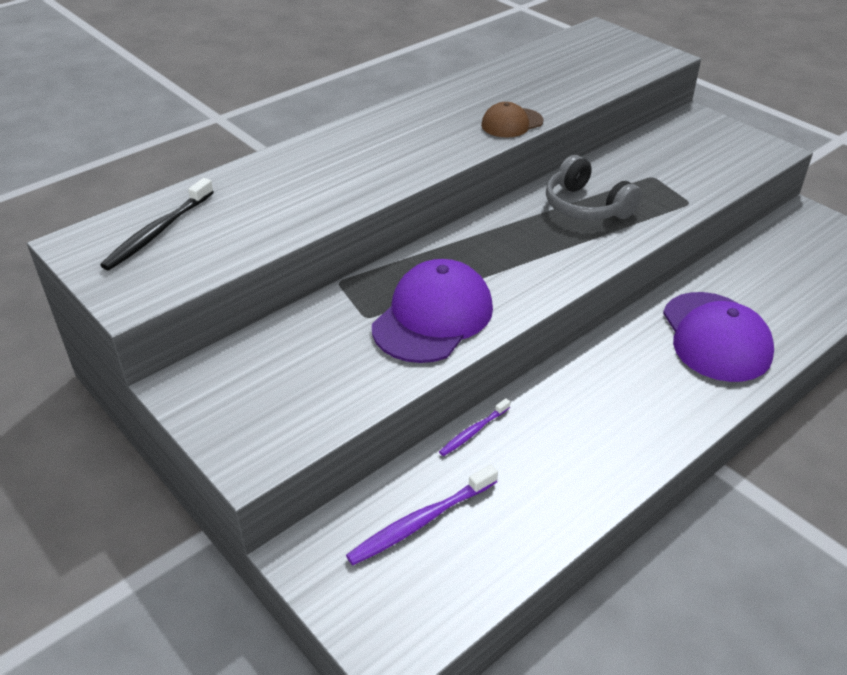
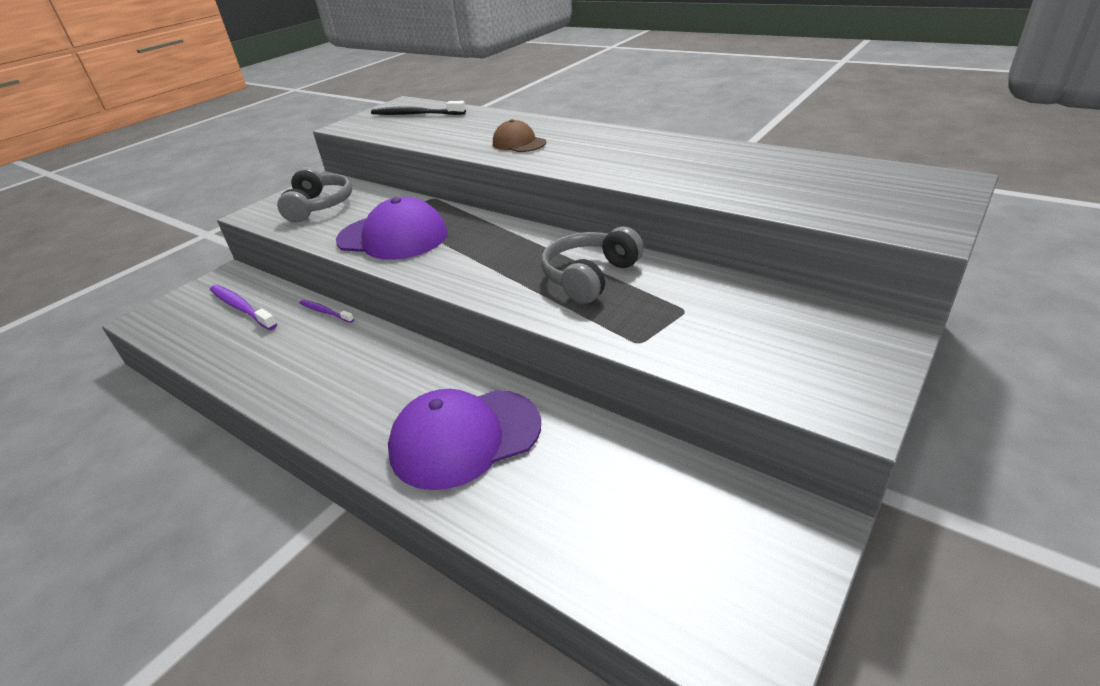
camera: 80 degrees right, 5 degrees down
brown cap [481,102,543,138] -> brown cap moved to [493,119,546,152]
none -> grey headphones [277,167,352,222]

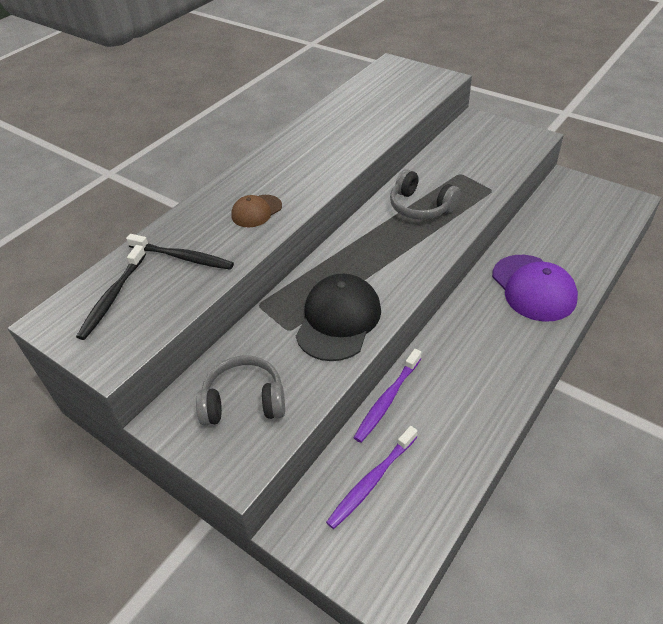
camera: 90 degrees left, 10 degrees up
purple toothbrush [300,300,354,323] -> purple toothbrush [354,349,421,443], size x1.69
purple cap [336,197,448,260] -> black cap [296,274,381,361]
none -> black toothbrush [126,234,234,270]

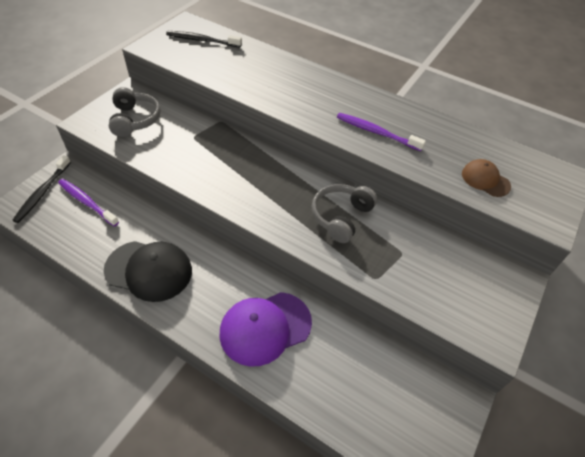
camera: 80 degrees right, 5 degrees up
black toothbrush [126,234,234,270] -> black toothbrush moved to [12,155,71,223]
brown cap [231,195,282,227] -> brown cap moved to [462,159,511,197]
black cap [296,274,381,361] -> black cap moved to [104,241,192,302]
purple toothbrush [354,349,421,443] -> purple toothbrush moved to [337,113,426,151]

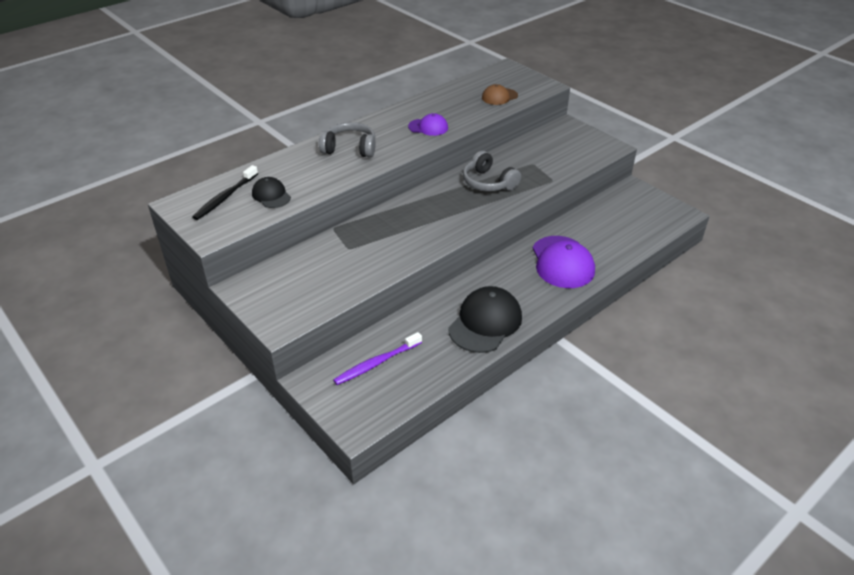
camera: 70 degrees left, 10 degrees down
black toothbrush [12,155,71,223] -> none
grey headphones [109,87,161,137] -> grey headphones moved to [319,122,375,158]
purple toothbrush [337,113,426,151] -> purple cap [408,113,448,136]
none -> black cap [252,177,291,208]

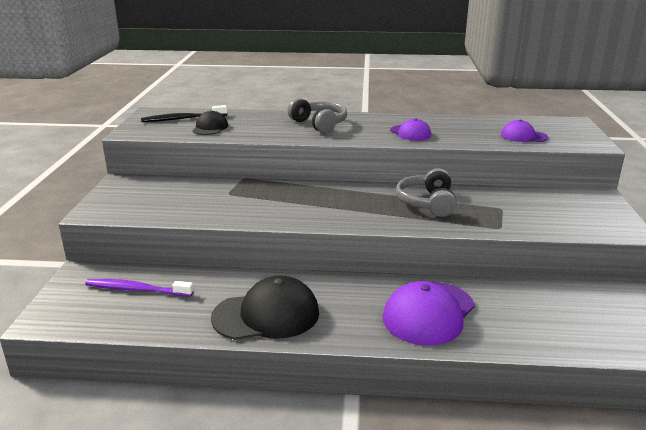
camera: 45 degrees right, 15 degrees down
brown cap [482,84,518,105] -> purple cap [501,120,548,142]

